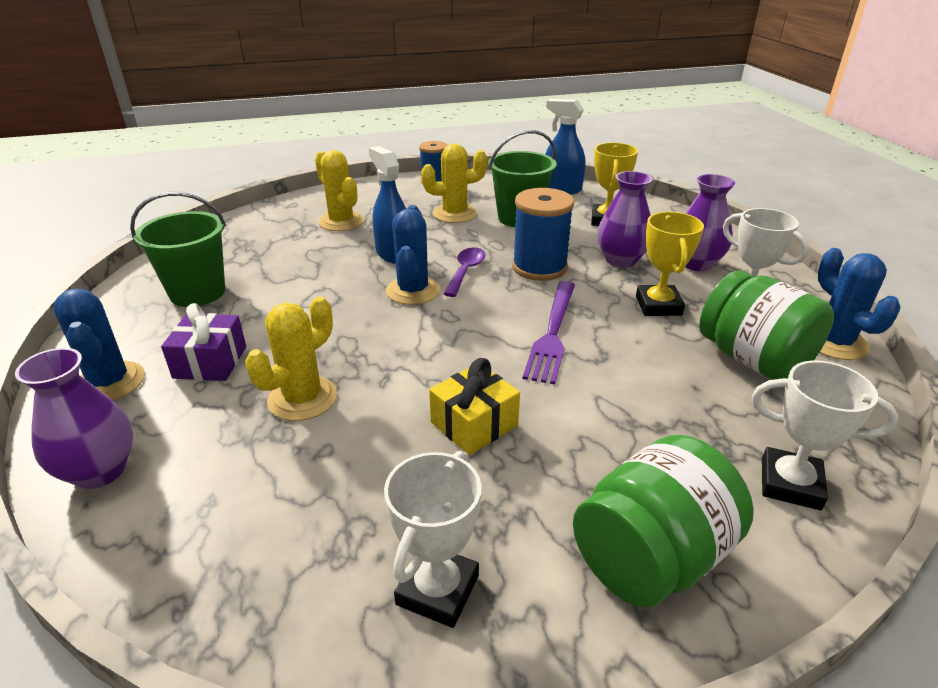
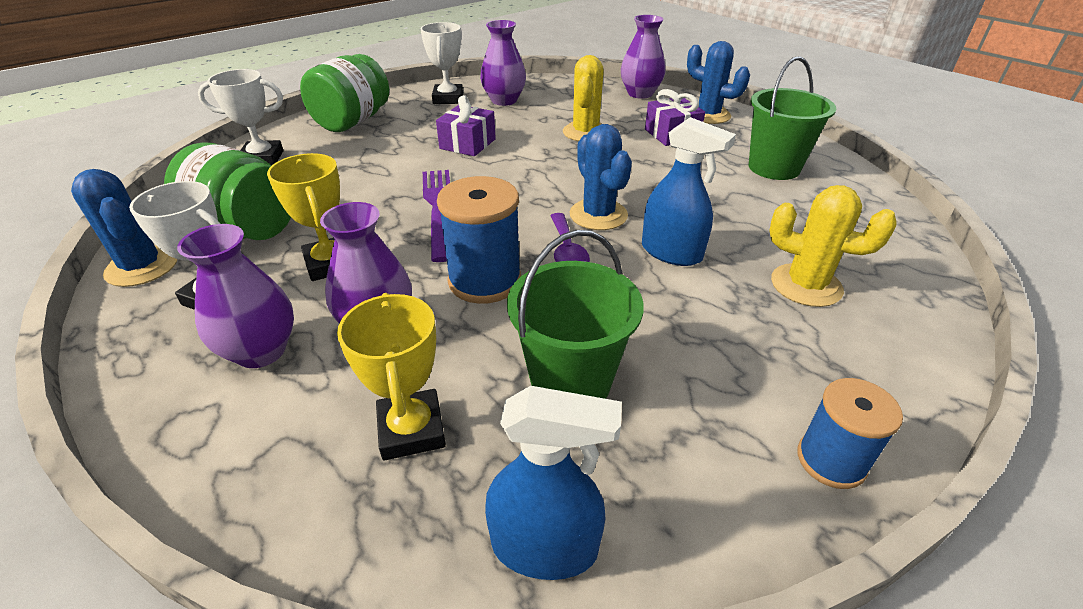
camera: 155 degrees right, 5 degrees up
yellow cactus [421,144,487,223] -> none
yellow gift [429,358,520,455] -> purple gift [436,95,496,156]
none -> purple vase [480,20,526,106]

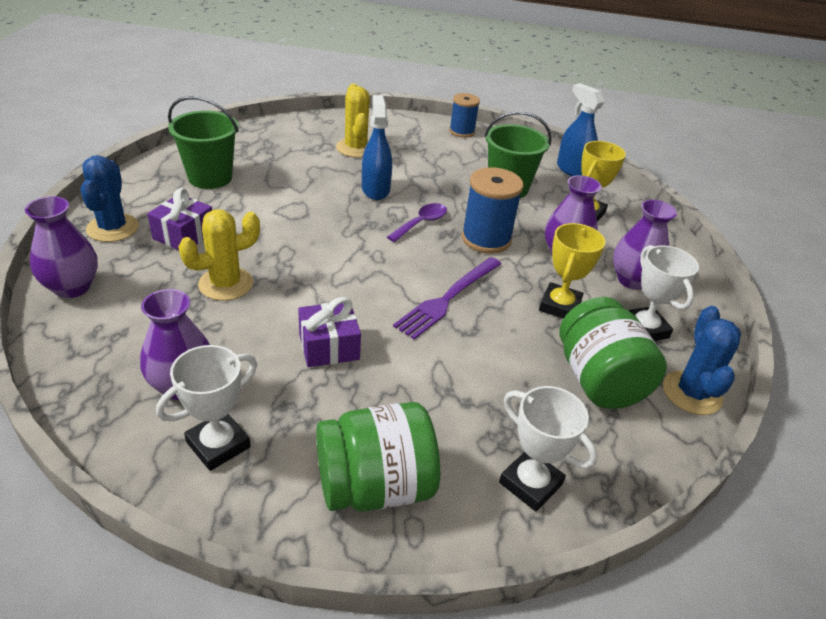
camera: 135 degrees left, 0 degrees up
blue cactus [570,124,632,230] -> none

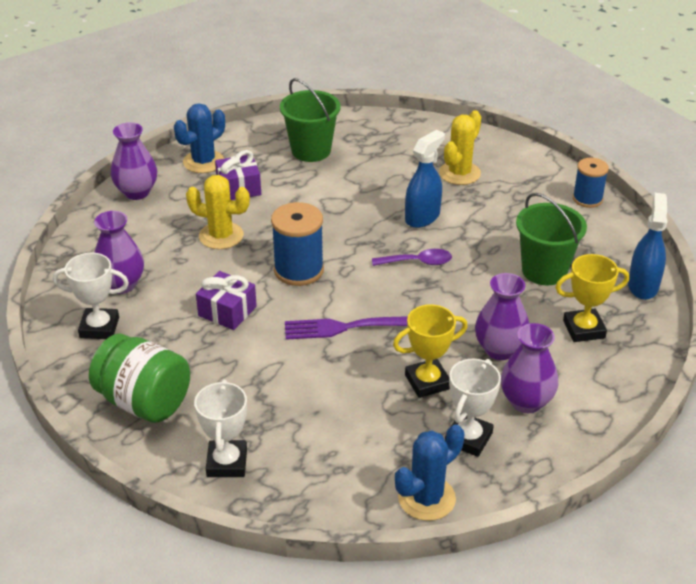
camera: 50 degrees right, 0 degrees up
blue spool [462,167,524,254] -> blue spool moved to [271,202,324,286]
green jar [560,297,667,409] -> none

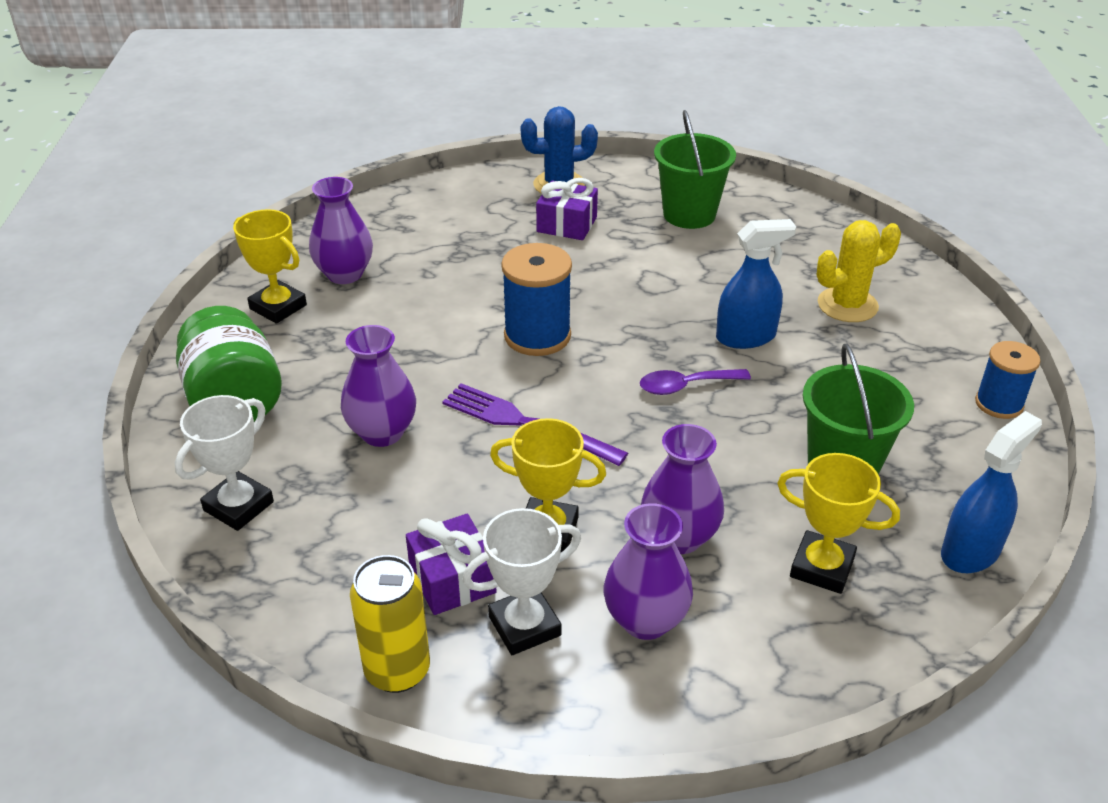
camera: 35 degrees right, 0 degrees up
white trophy [53,253,129,339] -> yellow trophy [233,209,307,324]
purple vase [111,122,157,200] -> purple vase moved to [341,325,416,447]
yellow cactus [186,175,250,249] -> none
purple gift [196,271,257,330] -> purple gift moved to [406,514,496,615]
purple spoon [372,249,452,266] -> purple spoon turned 135 degrees clockwise [640,369,751,395]
blue cactus [395,424,465,521] -> yellow can [350,555,430,693]

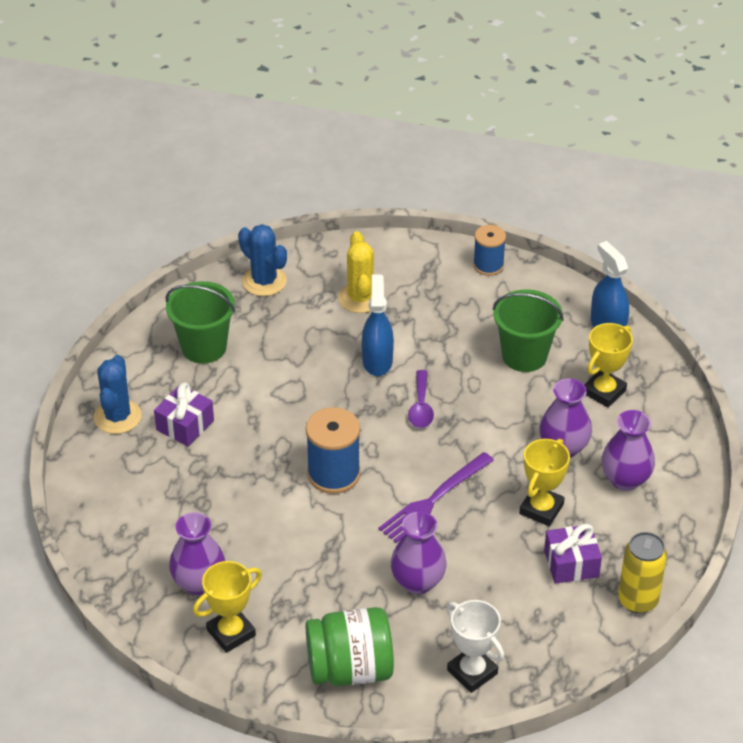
camera: 75 degrees left, 5 degrees up
white trophy [463,508,581,655] -> none
none -> blue cactus [238,224,287,296]

